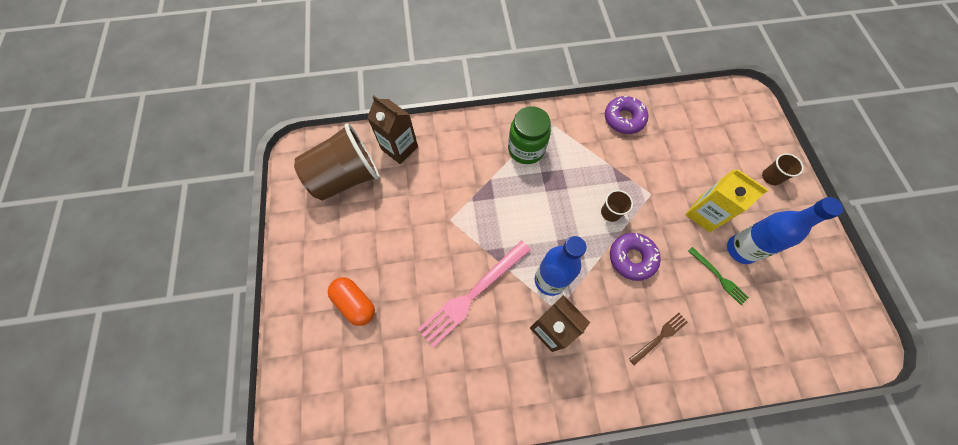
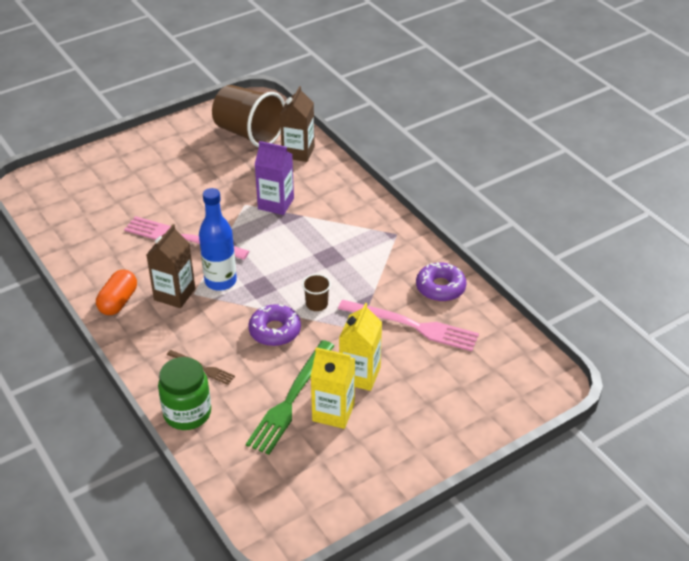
camera: 65 degrees right, 25 degrees down
orange capsule [328,277,375,326] -> orange capsule moved to [96,270,137,315]
green jar [508,106,551,164] -> green jar moved to [158,357,211,430]
green fork [688,247,749,305] -> green fork [246,340,335,455], size x1.96
blue bottle [727,197,843,264] -> yellow carton [311,347,355,429]
brown cup [762,153,804,185] -> none
none -> purple carton [255,141,294,215]
none -> pink fork [338,299,479,351]

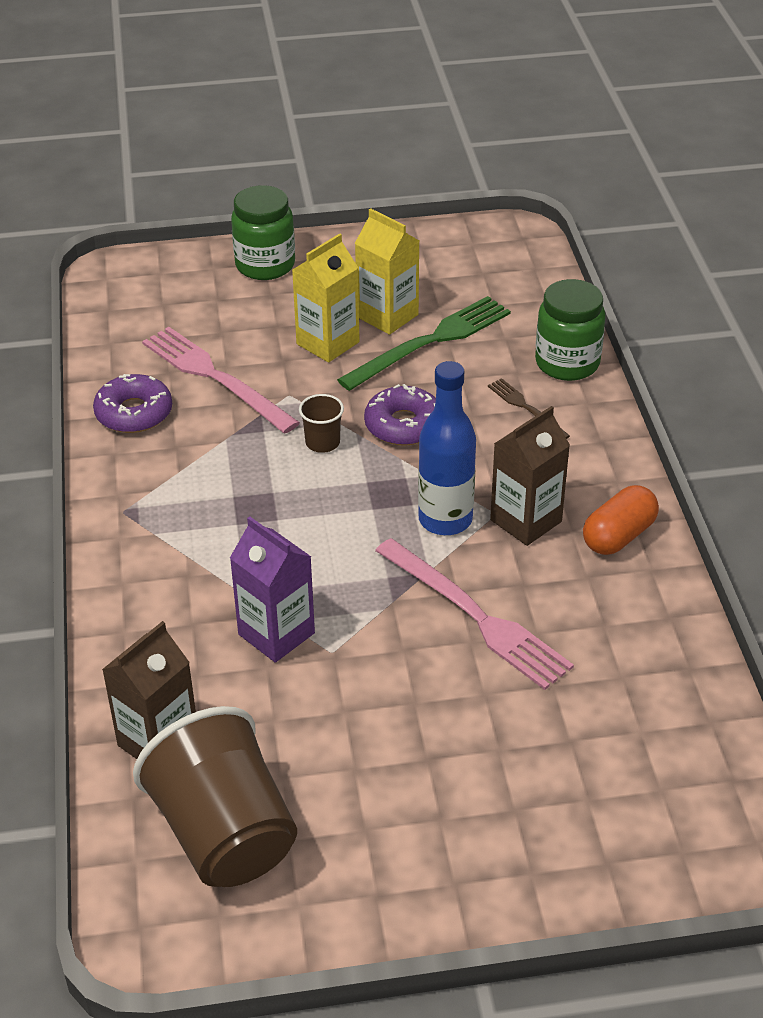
camera: 155 degrees left, 0 degrees up
none -> green jar [231,185,295,280]

